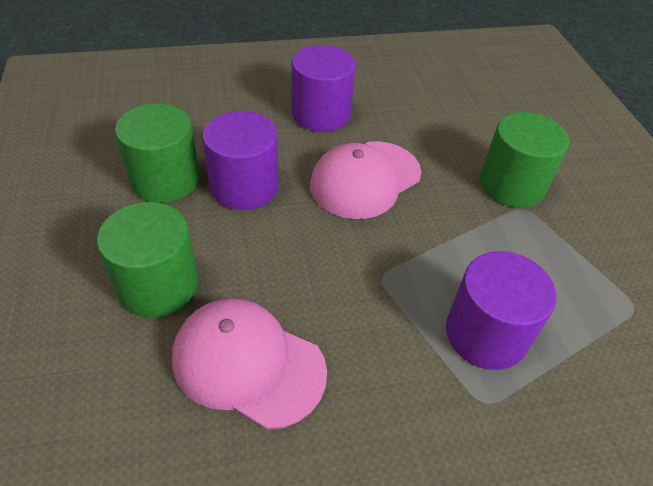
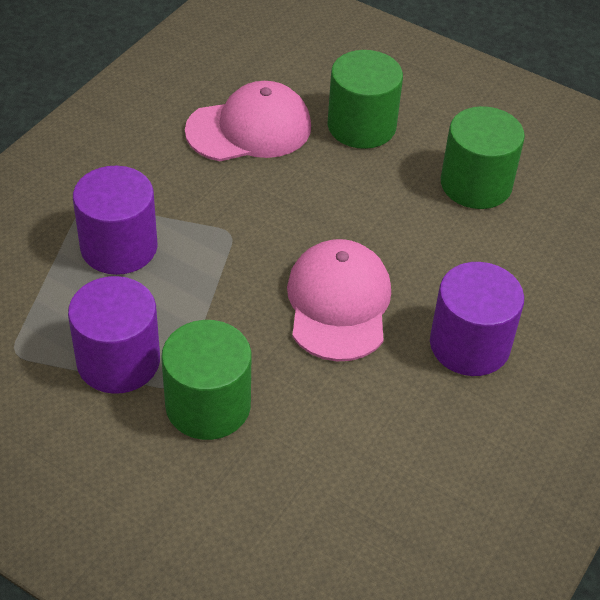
camera: 135 degrees right, 0 degrees up
purple cylinder [202,111,279,210] -> purple cylinder moved to [68,276,160,394]

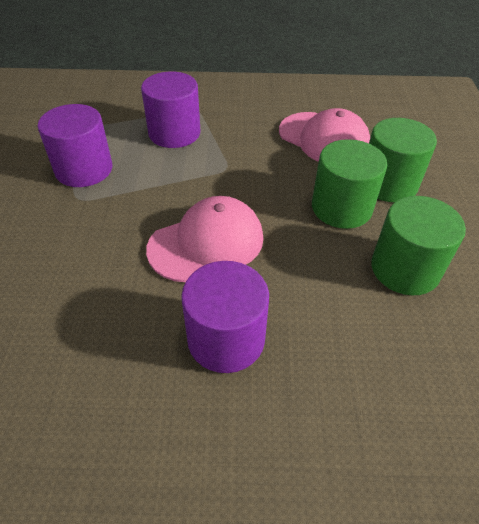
camera: 60 degrees right, 0 degrees up
green cylinder [161,320,252,440] -> green cylinder moved to [312,139,387,229]

